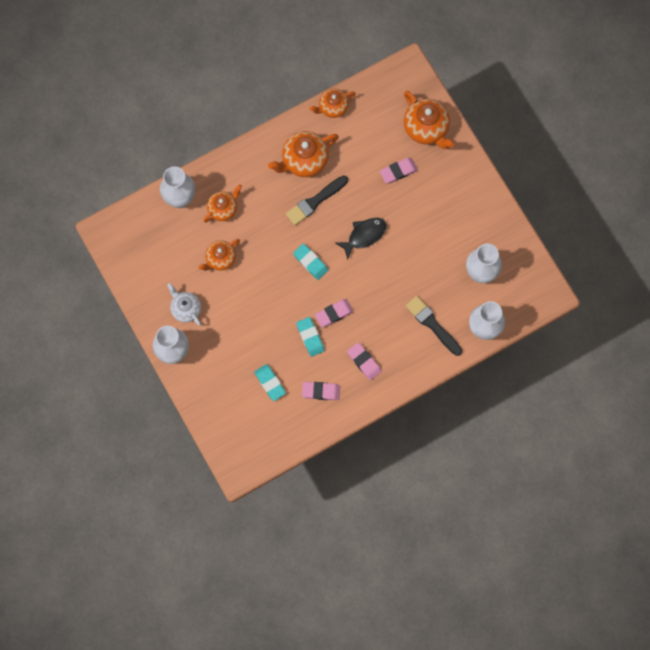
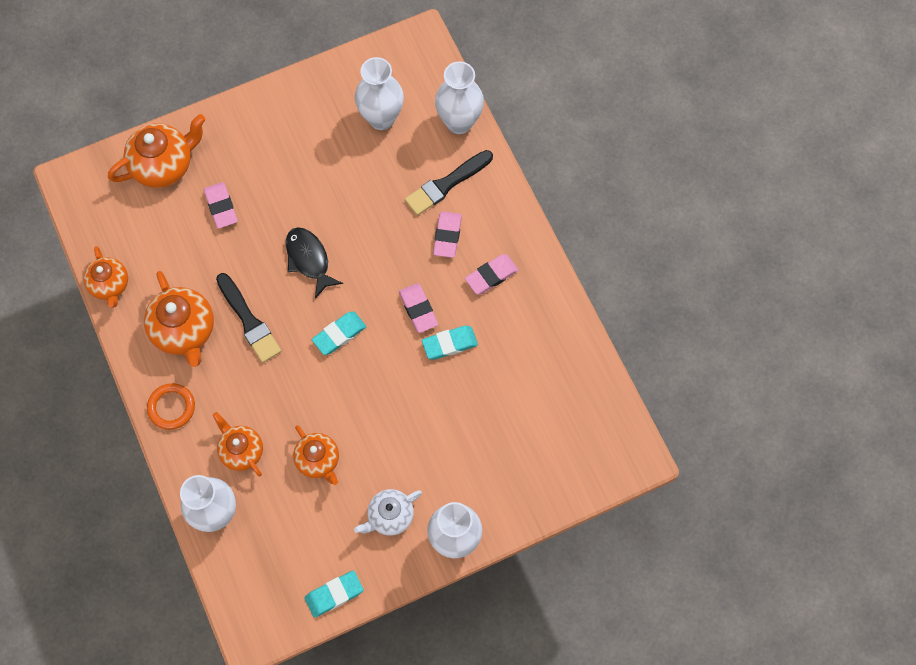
camera: 85 degrees left, 5 degrees down
turquoise eraser [254,364,286,401] -> turquoise eraser moved to [305,570,364,618]
pink eraser [302,382,340,400] -> pink eraser moved to [433,211,462,258]
none -> orange ring [147,383,195,430]

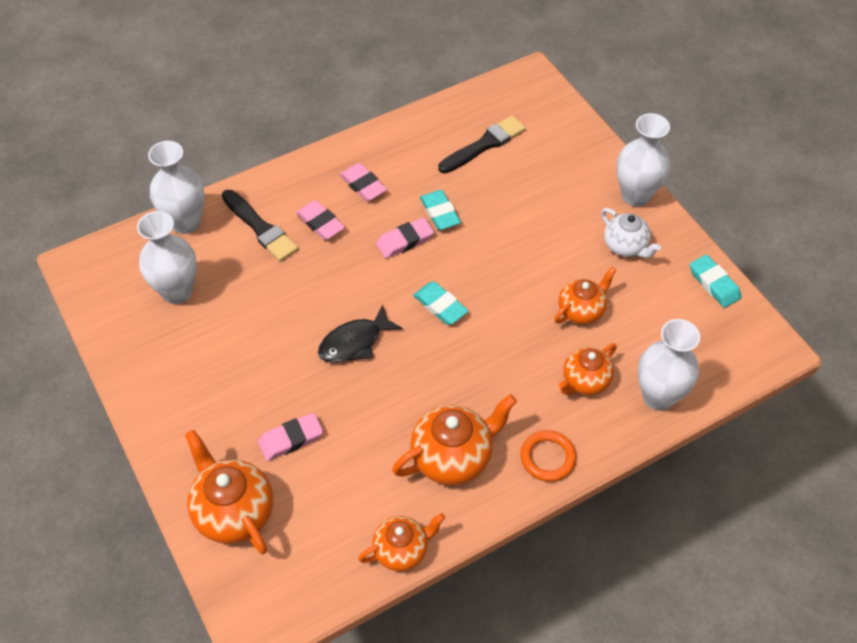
camera: 95 degrees left, 15 degrees down
black brush [216,273,281,363] -> black brush moved to [438,116,526,173]
pink eraser [433,211,462,258] -> pink eraser turned 45 degrees clockwise [296,200,345,240]

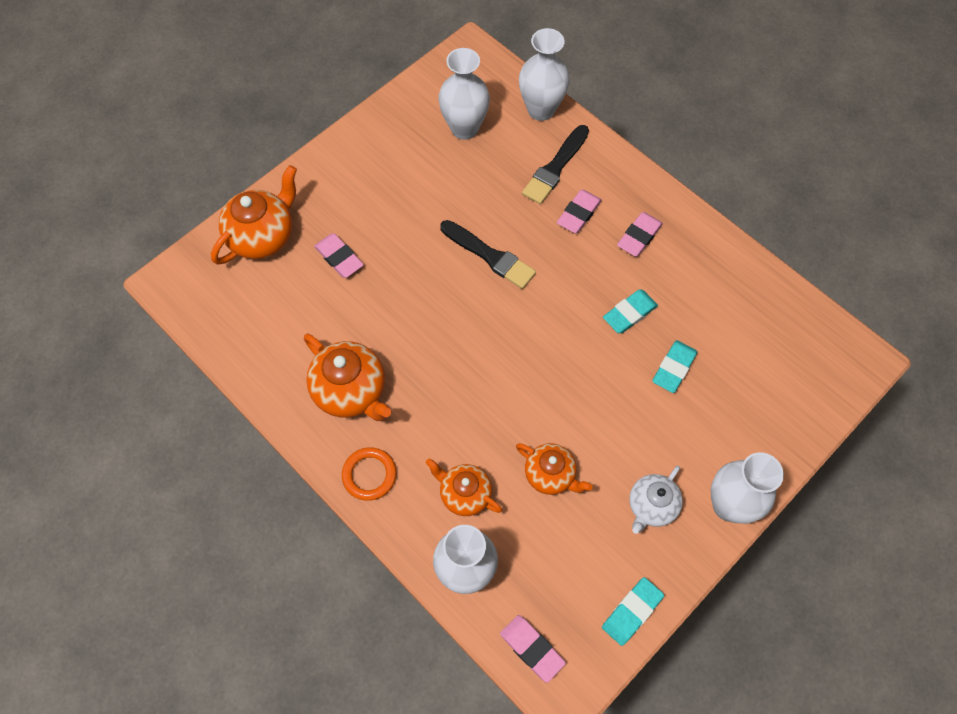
camera: 75 degrees right, 10 degrees up
black fish [318,304,403,363] -> none
orange teapot [358,513,445,571] -> none
pink eraser [376,217,434,259] -> pink eraser moved to [500,615,566,683]
turquoise eraser [413,282,469,325] -> turquoise eraser moved to [652,340,697,393]
black brush [438,116,526,173] -> black brush moved to [440,220,536,289]

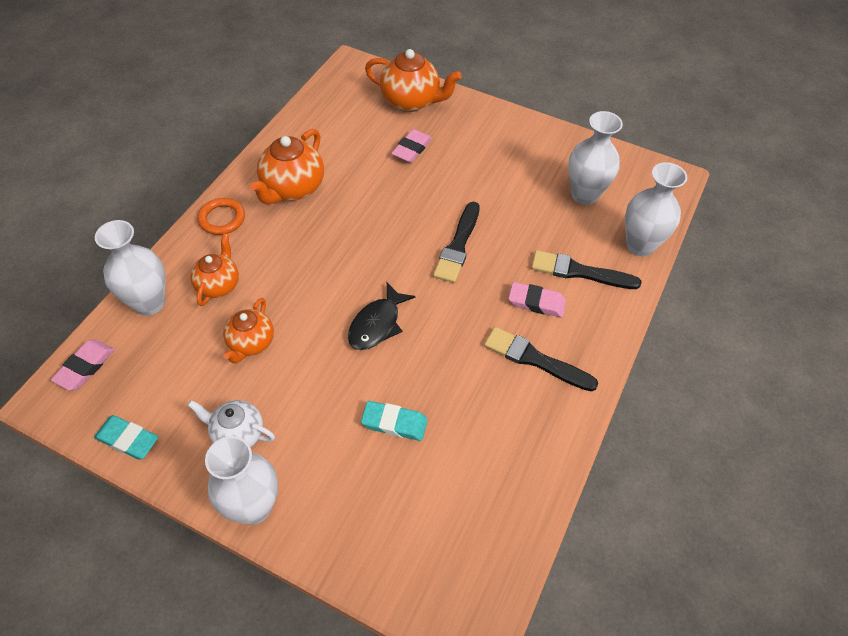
camera: 70 degrees right, 10 degrees down
turquoise eraser [603,289,658,333] -> none
pink eraser [617,212,663,257] -> black brush [484,327,598,391]
none -> black fish [348,282,416,350]

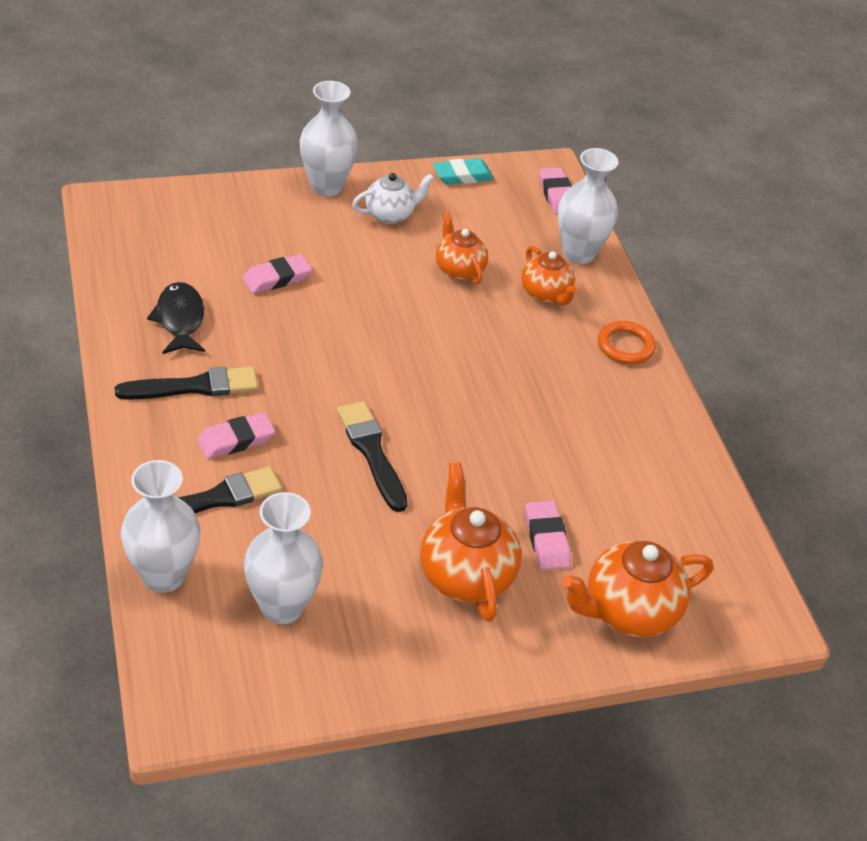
camera: 135 degrees right, 10 degrees down
orange teapot [250,129,324,205] -> orange teapot moved to [420,462,522,622]
black fish [348,282,416,350] -> black fish moved to [147,282,205,354]
turquoise eraser [361,401,428,441] -> pink eraser [243,254,312,294]

